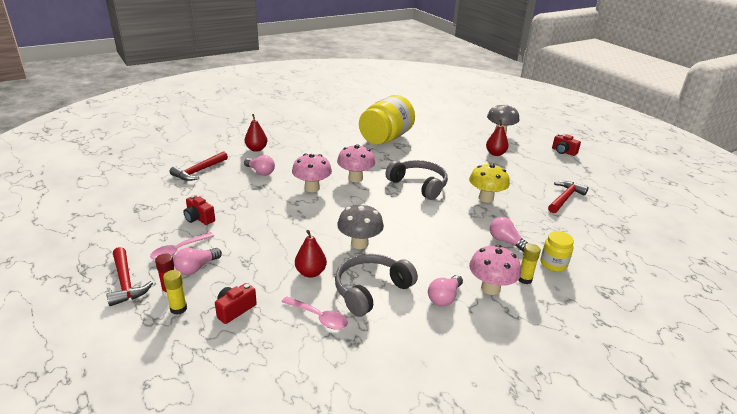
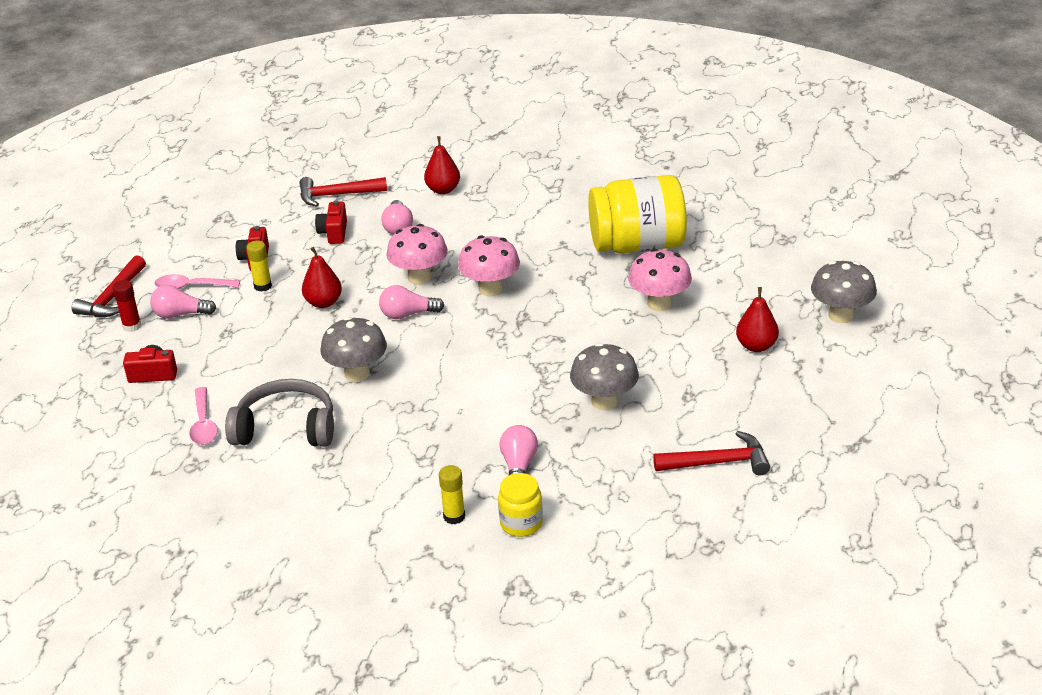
camera: 50 degrees right, 5 degrees up
yellow glue stick [163,270,187,315] -> yellow glue stick moved to [246,241,272,291]
red pear [295,230,327,278] -> red pear moved to [302,247,342,308]
grey headphones [385,160,448,200] -> none
pink light bulb [428,275,463,306] -> pink light bulb moved to [379,285,444,319]
yellow mushroom [469,163,510,203] -> grey mushroom [570,343,639,411]
pink mushroom [469,245,521,295] -> pink mushroom moved to [628,249,692,311]
red camera [552,134,581,156] -> red camera moved to [315,200,347,244]

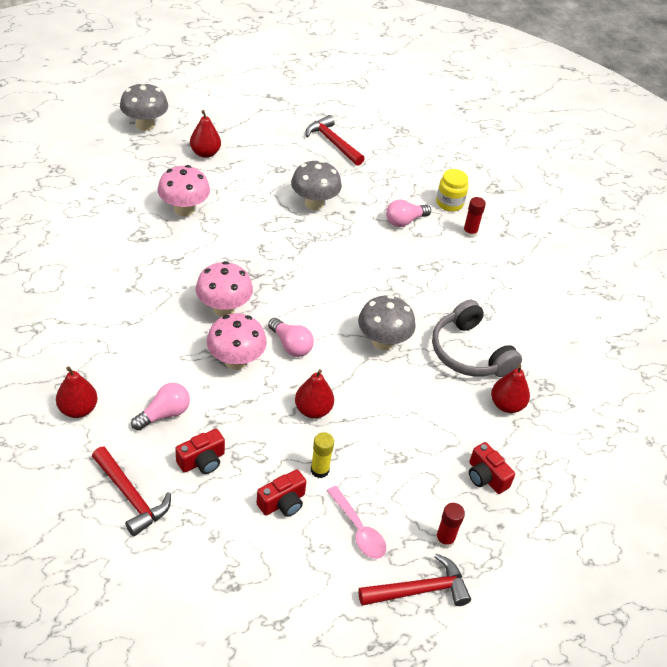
camera: 130 degrees left, 10 degrees up
pink light bulb [150,285,216,319] -> none
pink spoon [189,387,218,445] -> red pear [491,364,530,413]
yellow glue stick [439,465,465,524] -> red glue stick [463,197,486,238]
yellow jar [588,175,687,254] -> none

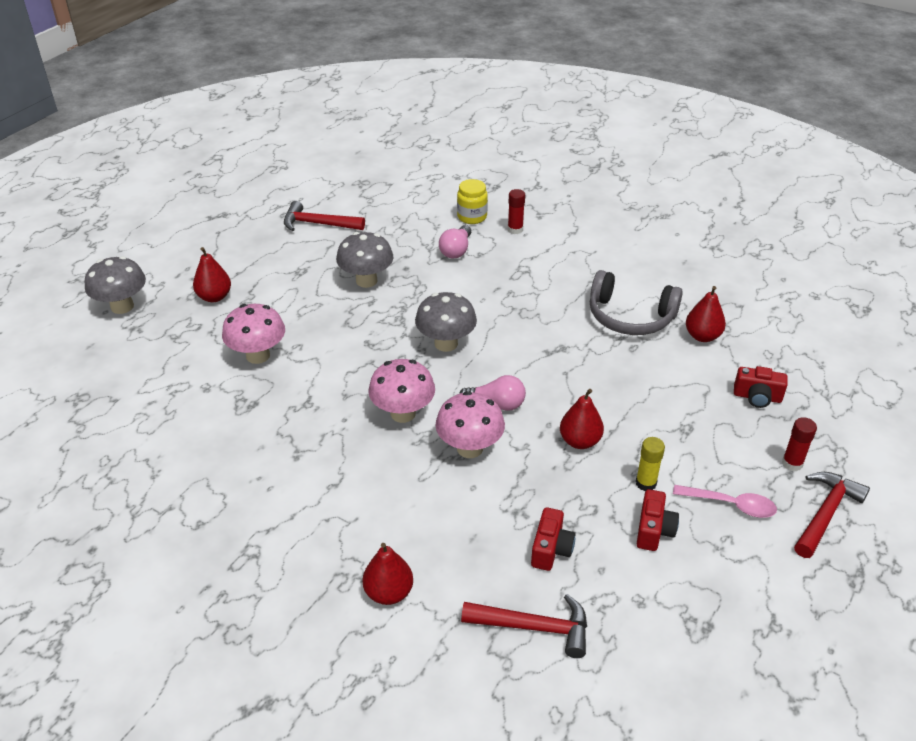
camera: 35 degrees left, 5 degrees down
pink light bulb [131,383,190,430] -> none
grey mushroom [358,295,416,350] -> grey mushroom moved to [415,292,477,352]

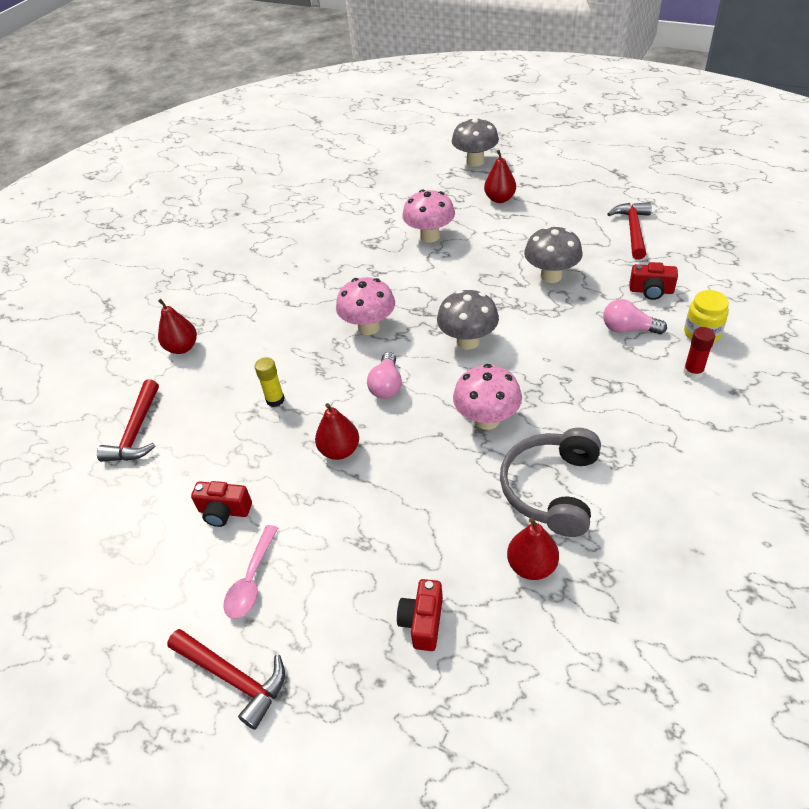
camera: 90 degrees right, 5 degrees up
pink mushroom [435,391,505,458] -> pink mushroom moved to [453,364,522,430]
red camera [531,507,576,571] -> red camera moved to [630,262,678,300]
yellow glue stick [636,437,665,491] -> yellow glue stick moved to [255,357,285,407]
red glue stick [782,417,817,471] -> none

